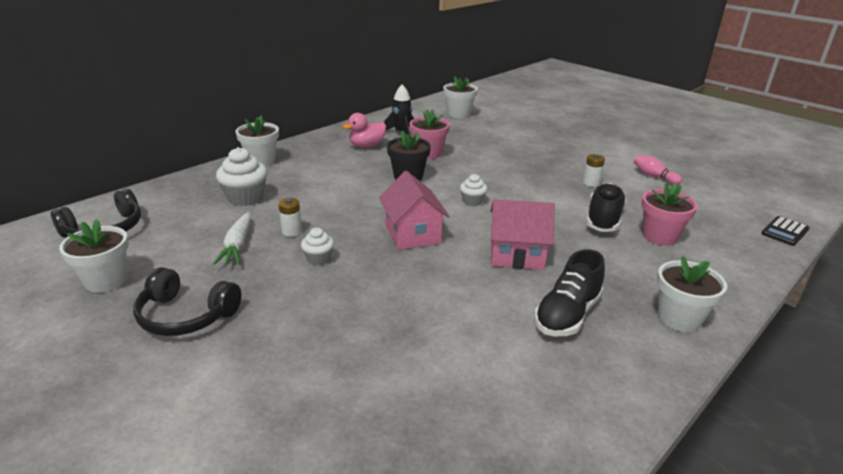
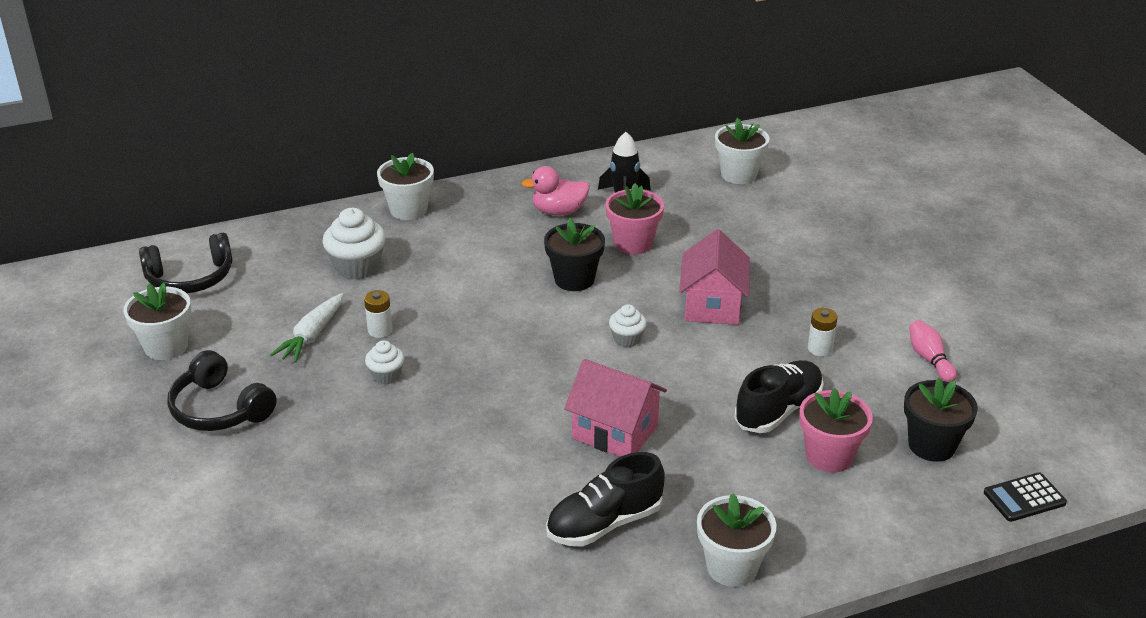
camera: 25 degrees right, 5 degrees up
pink house [379,171,449,250] -> pink house moved to [679,229,750,325]
none -> black flower pot [904,378,978,462]

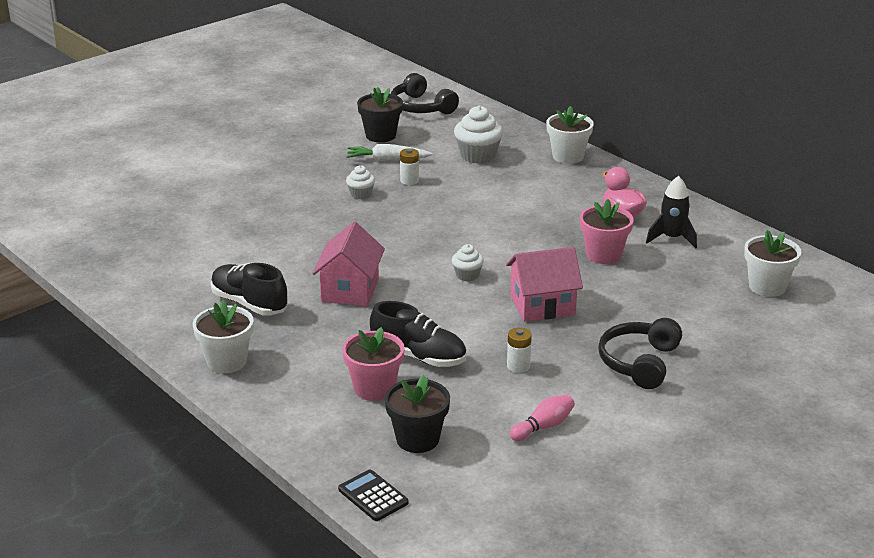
camera: 70 degrees right, 5 degrees down
white flower pot [123,283,191,360] -> none
black headphones [167,350,277,431] -> black headphones moved to [598,318,682,389]
black flower pot [544,218,605,291] -> black flower pot moved to [357,87,403,142]

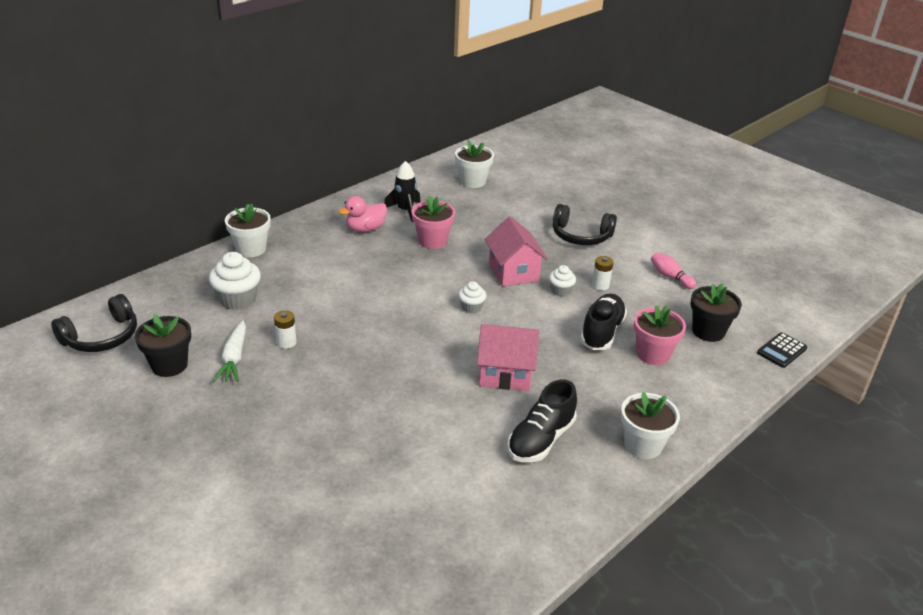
camera: 95 degrees left, 5 degrees up
white cupcake [346,165,375,199] -> white cupcake moved to [549,265,576,296]

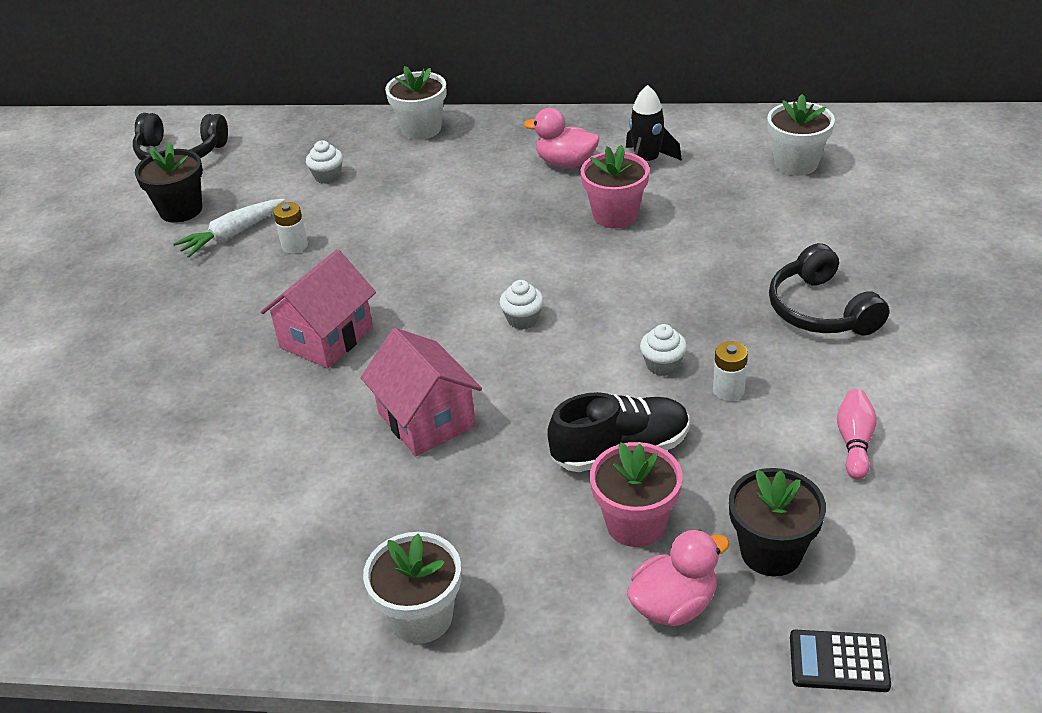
camera: 55 degrees right, 5 degrees up
white cupcake [209,252,261,310] -> white cupcake [306,140,343,184], size x0.56
pink house [485,216,548,286] -> pink house moved to [261,249,376,368]
black shoe [507,380,577,462] -> none
none -> pink duck [627,530,730,626]

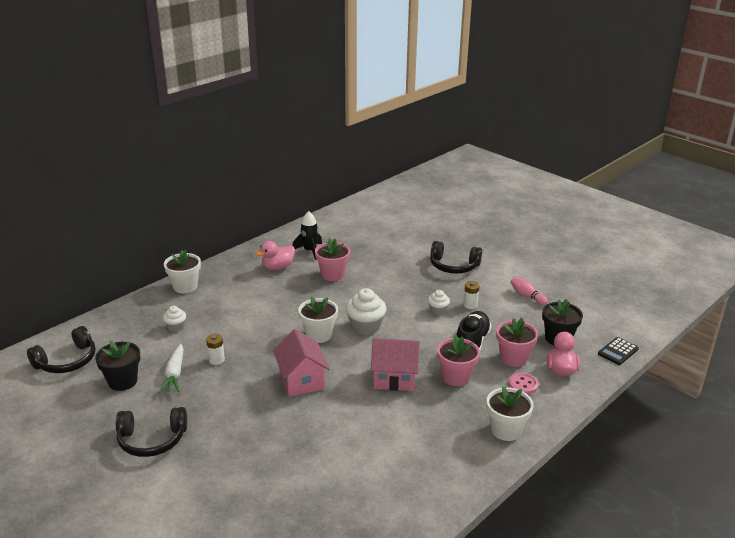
camera: 55 degrees left, 10 degrees down
white cupcake [500,280,544,329] -> white cupcake [346,288,386,335], size x1.77
white flower pot [767,94,835,176] -> white flower pot moved to [298,296,338,343]
none -> black headphones [116,407,187,457]
none -> pink flower pot [437,335,480,386]
none -> pink button [509,373,539,394]

